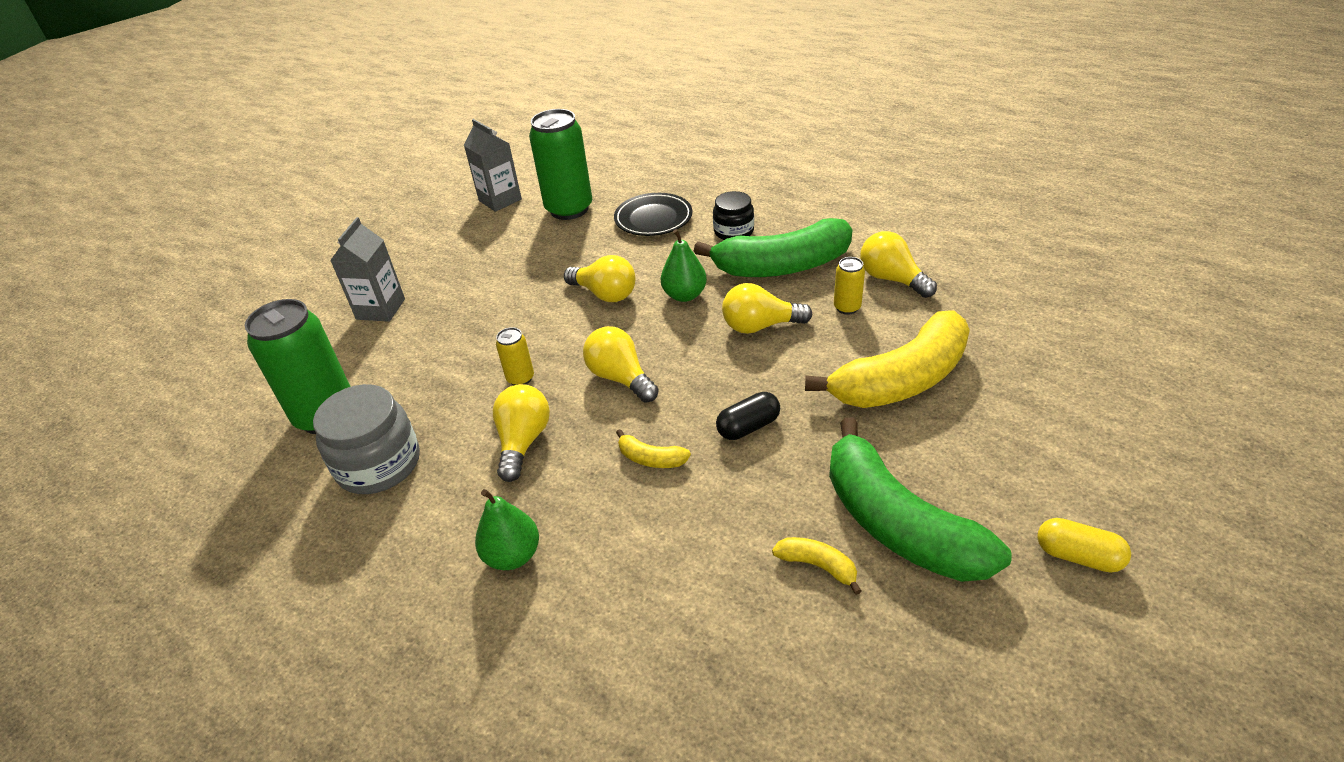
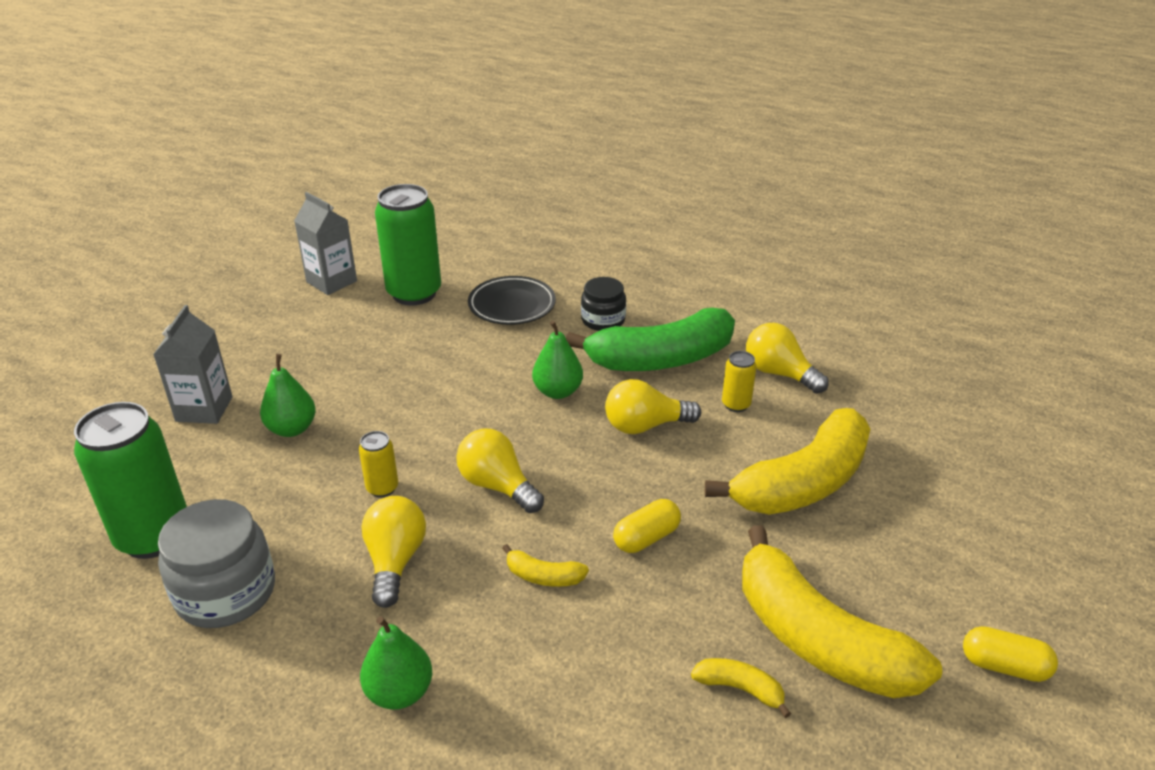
camera: 10 degrees left, 5 degrees down
yellow light bulb [564,255,635,302] -> none
black capsule [716,392,780,440] -> yellow capsule [613,499,681,553]
green banana [829,417,1012,582] -> yellow banana [742,525,942,698]
none -> green pear [260,354,316,437]

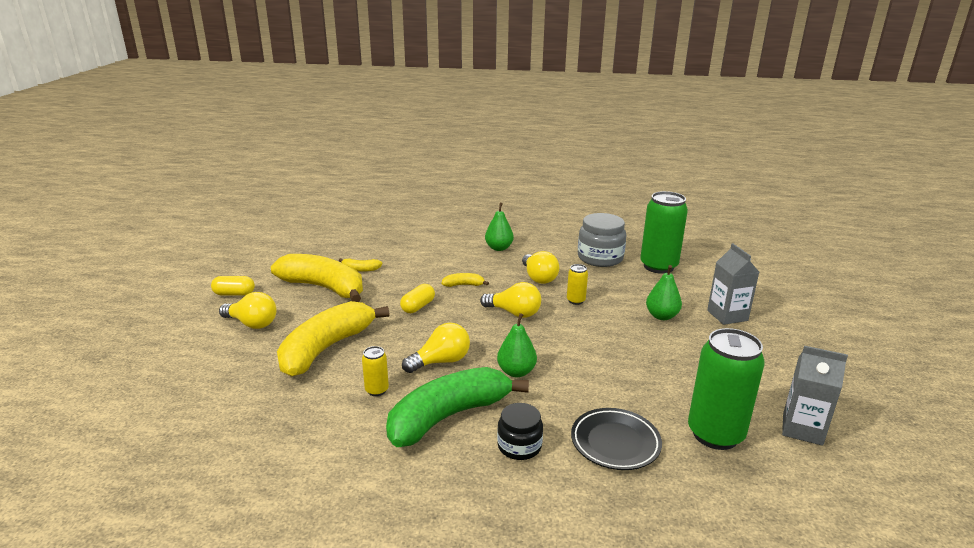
camera: 160 degrees right, 10 degrees down
yellow light bulb [746,323,829,394] -> yellow light bulb moved to [219,292,277,329]

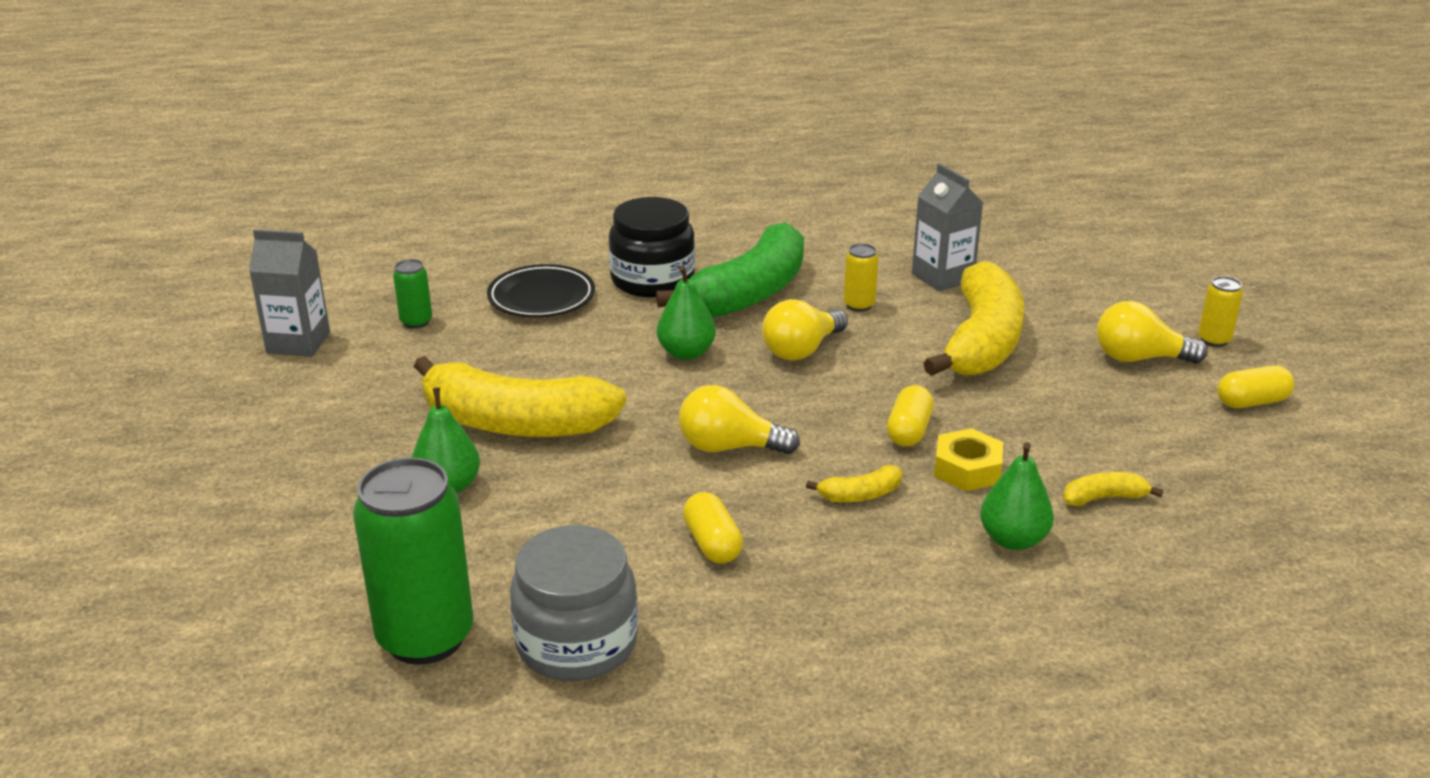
camera: 165 degrees right, 5 degrees up
yellow banana [271,254,363,302] -> yellow banana moved to [414,356,626,437]
green pear [485,203,514,251] -> green pear moved to [980,442,1054,550]
black jar [497,403,543,460] -> black jar [609,197,695,297], size x1.61
yellow light bulb [522,251,559,284] -> yellow capsule [683,492,743,564]
yellow can [567,264,588,305] -> yellow can moved to [1198,276,1243,347]
green can [688,328,765,450] -> green can [393,259,432,329], size x0.46
grey carton [707,243,759,325] -> grey carton moved to [912,163,983,291]
none -> yellow nut [934,428,1003,491]

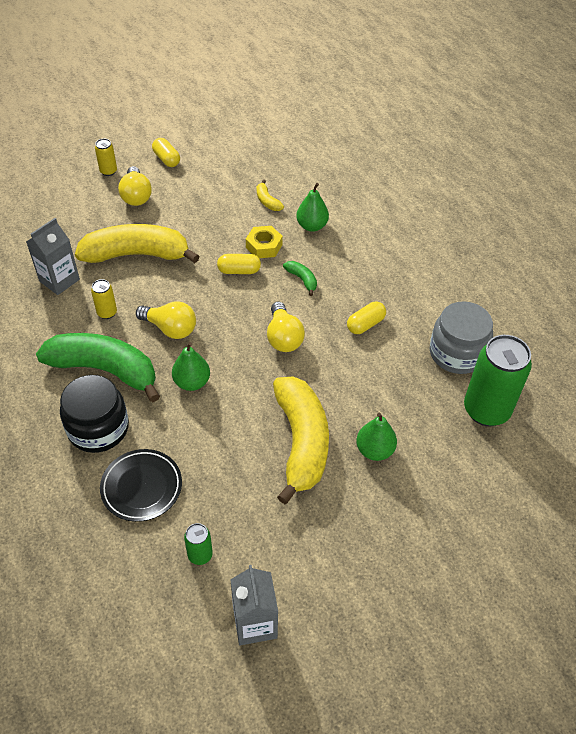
camera: 110 degrees left, 20 degrees up
yellow banana [806,465,902,502] -> green banana [283,261,317,296]

